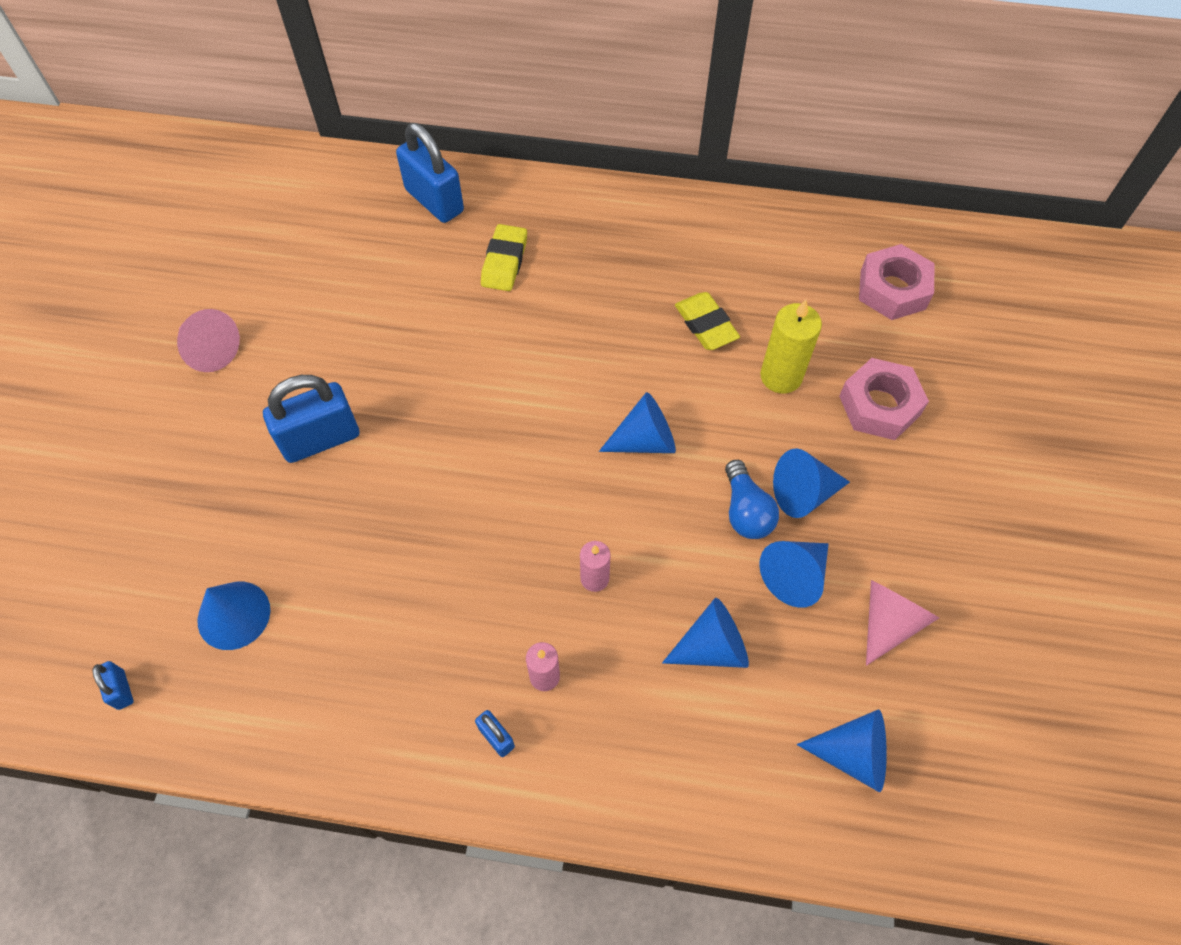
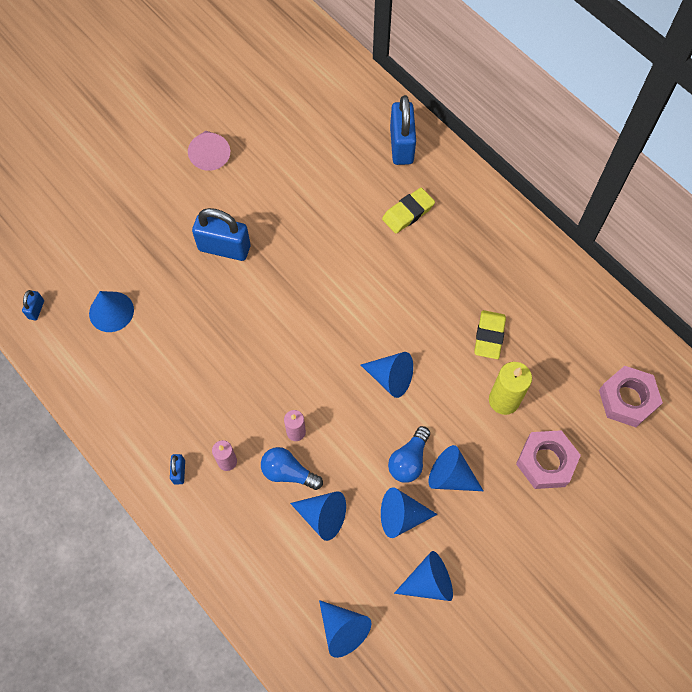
camera: 40 degrees right, 5 degrees up
pink cone [866,580,939,666] -> blue cone [394,551,453,601]
none -> blue light bulb [261,447,323,490]

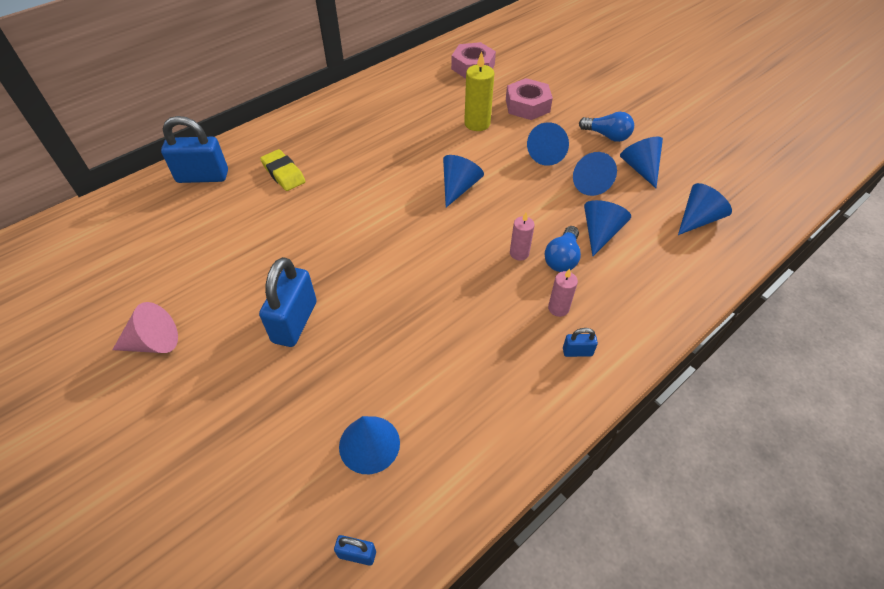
camera: 90 degrees left, 15 degrees down
blue light bulb [388,426,430,483] -> blue light bulb moved to [579,112,634,142]
yellow eraser [474,310,506,359] -> none

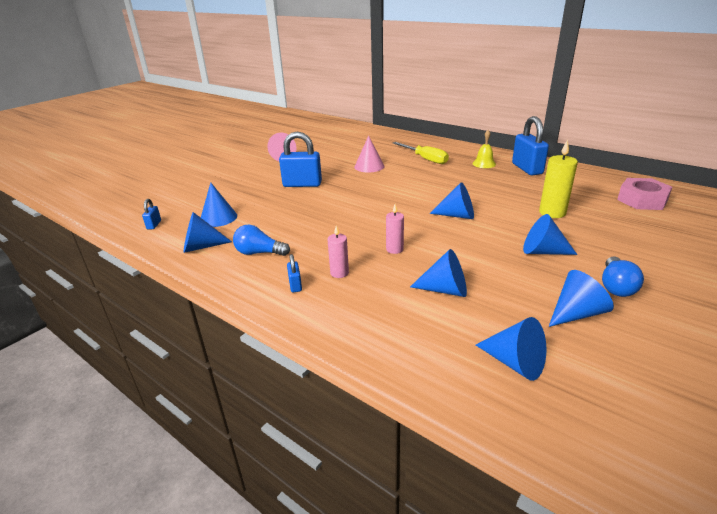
camera: 80 degrees right, 20 degrees down
blue padlock [161,116,228,183] -> blue padlock moved to [512,116,549,175]
yellow eraser [260,149,306,191] -> yellow screwdriver [393,142,449,164]
pink nut [506,78,553,120] -> none
blue light bulb [544,226,581,272] -> blue light bulb moved to [233,225,290,256]
blue cone [573,152,617,196] -> blue cone moved to [184,212,232,253]
none -> pink cone [354,136,385,173]
none -> yellow bell [473,130,496,168]

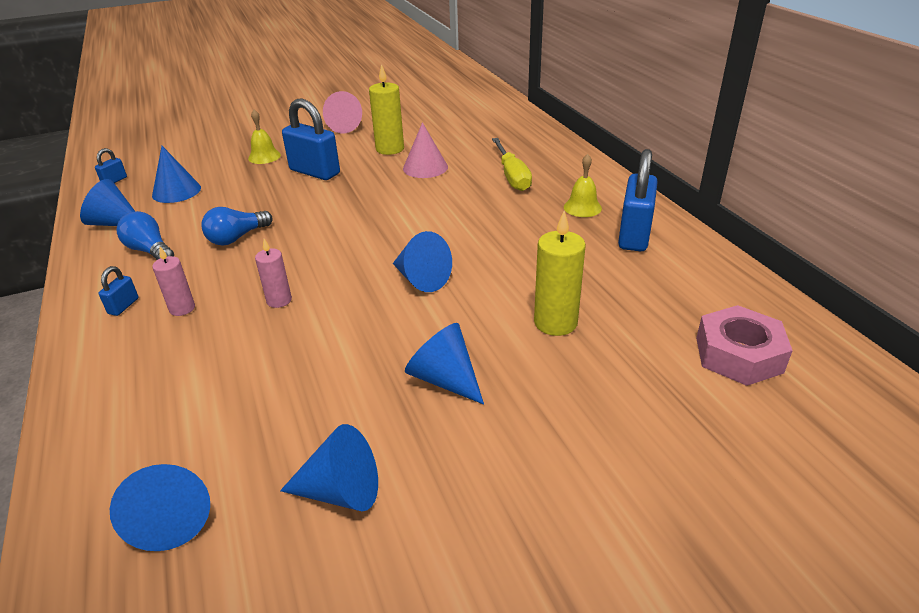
camera: 30 degrees right, 5 degrees up
blue cone [410,249,467,297] -> none
blue light bulb [602,257,644,297] -> blue light bulb moved to [201,207,273,246]
none -> yellow bell [248,110,281,164]
none -> yellow candle [369,64,404,155]

